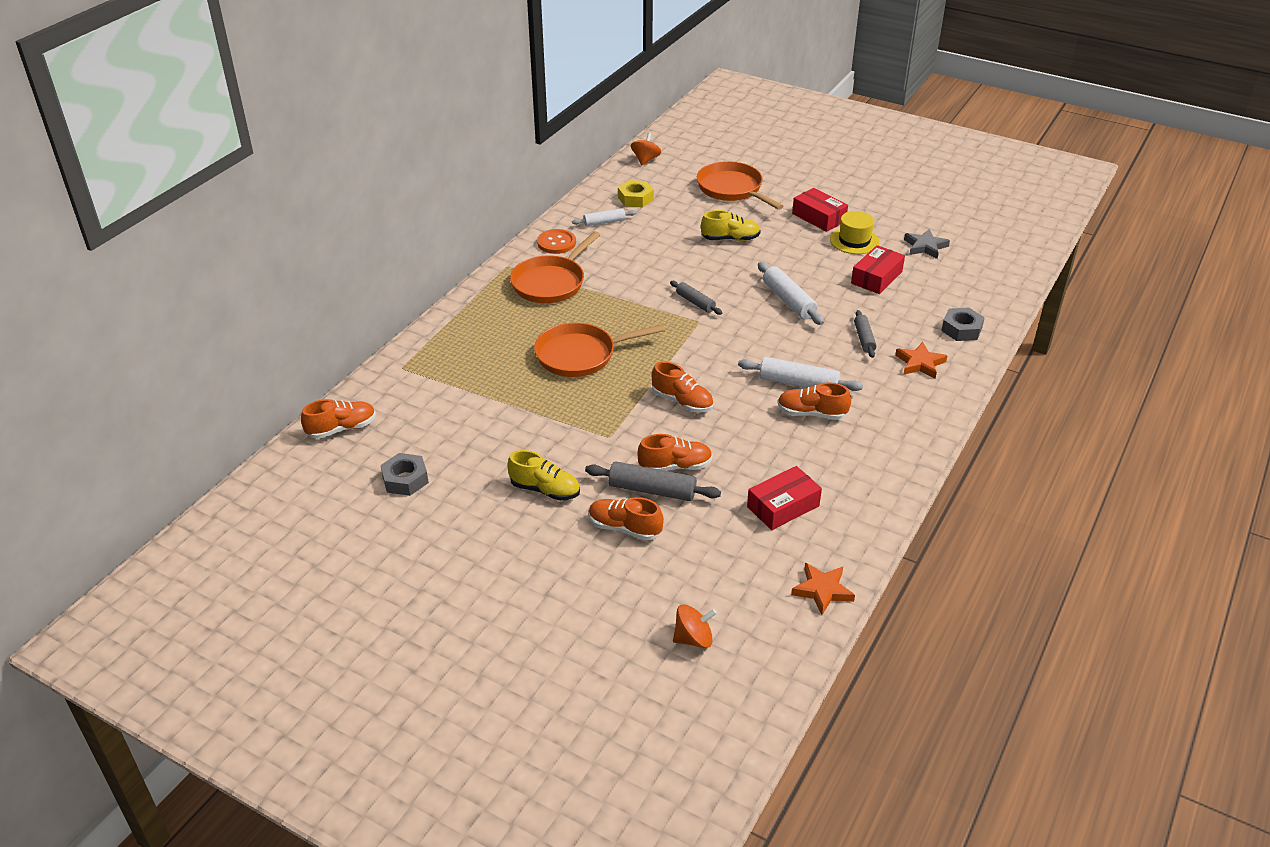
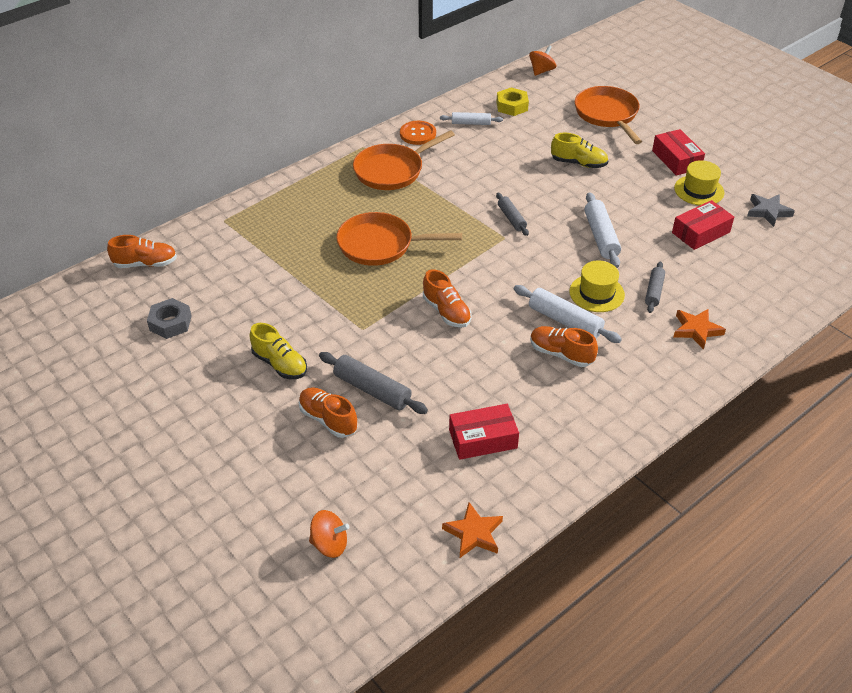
camera: 20 degrees right, 5 degrees up
orange shoe [638,434,713,471] -> none
grey nut [941,307,985,341] -> none
none -> yellow hat [569,260,625,312]

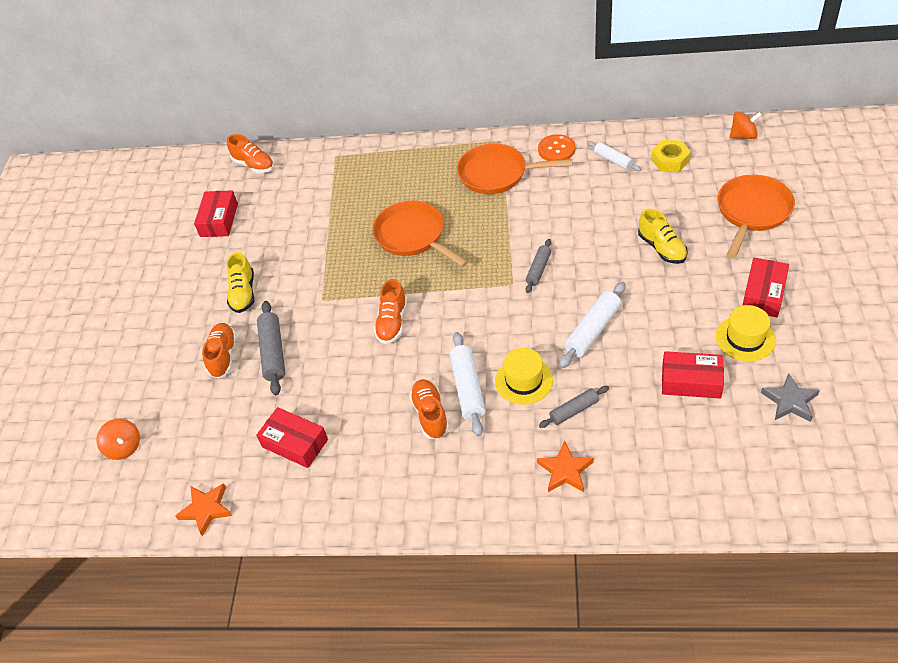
camera: 50 degrees right, 5 degrees up
grey nut [147,298,191,339] -> red box [194,190,238,237]

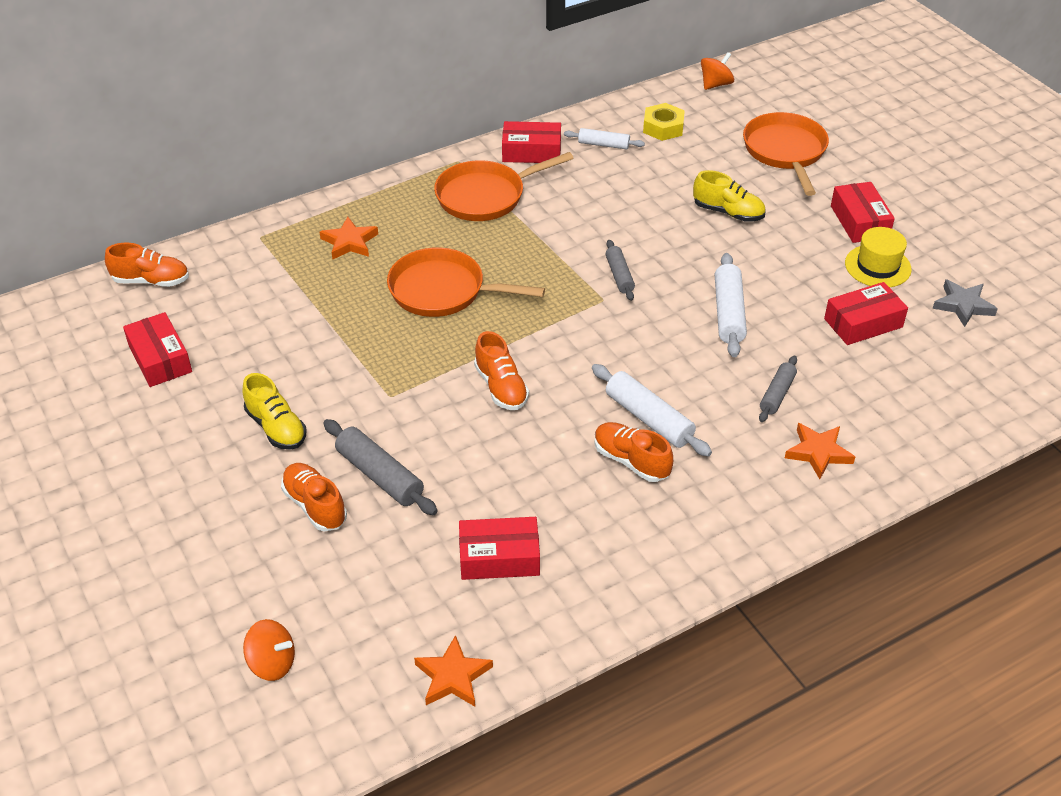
camera: 40 degrees left, 5 degrees down
yellow hat [495,348,553,405] -> none
orange button [538,134,575,161] -> red box [502,121,561,163]
none -> orange star [320,217,378,259]

